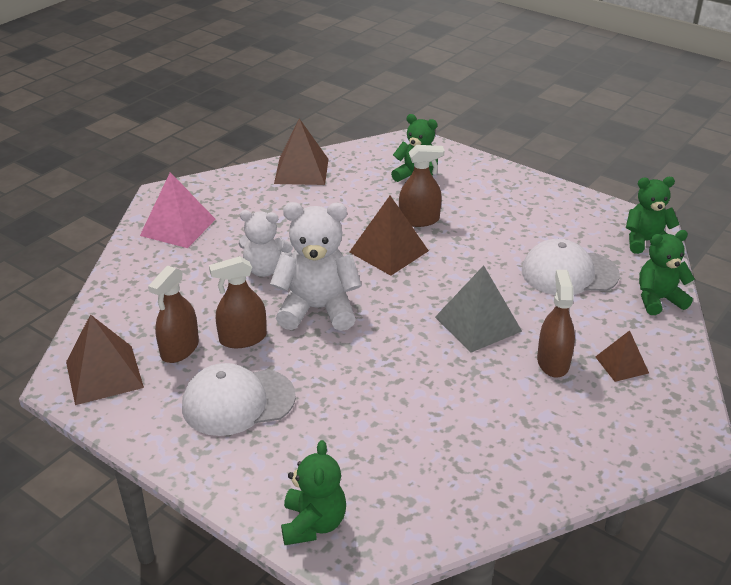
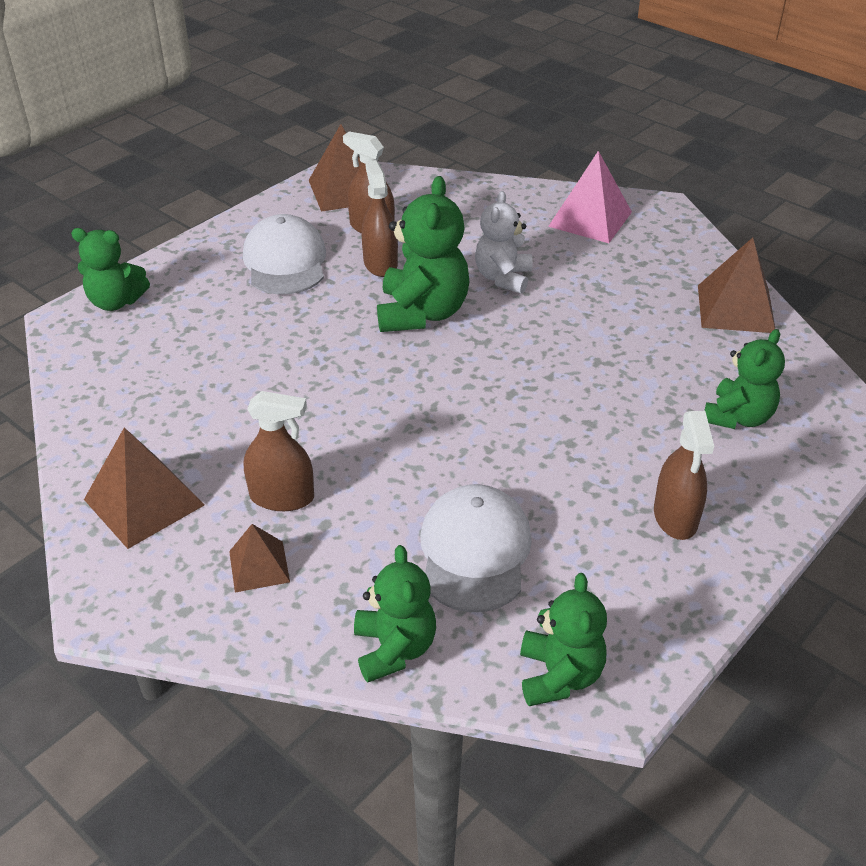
camera: 95 degrees right, 5 degrees up
white teddy bear [270,202,362,331] -> green teddy bear [377,176,469,332]
brown pyramid [349,196,429,276] -> brown pyramid moved to [84,427,205,549]
brown spray bottle [399,145,444,227] -> brown spray bottle moved to [654,411,714,540]
grey pyramid [435,265,522,352] -> none

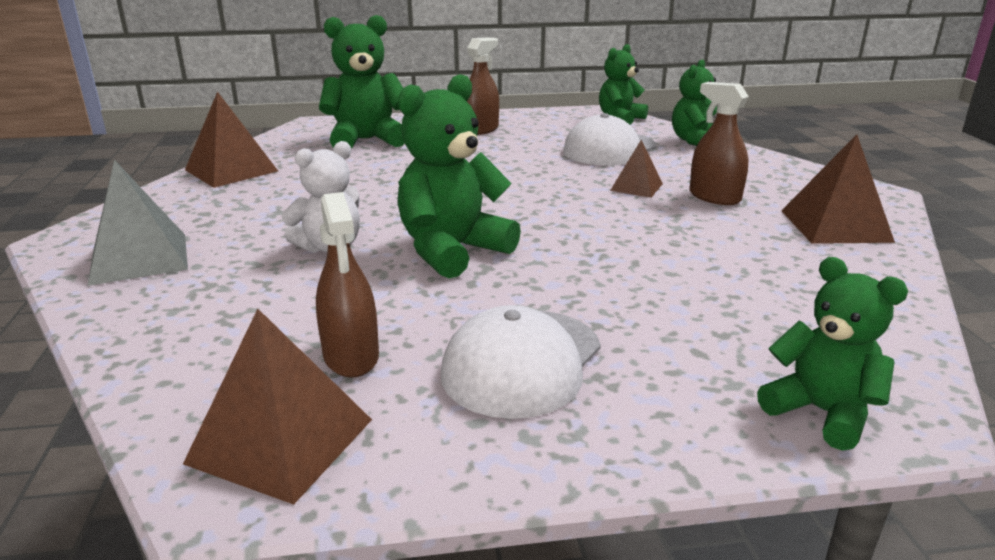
camera: 140 degrees left, 15 degrees down
brown pyramid [229,524,290,592] -> brown pyramid moved to [610,140,663,198]
brown spray bottle [362,160,398,277] -> none
pink pyramid [548,151,632,243] -> grey pyramid [88,160,188,286]
green teddy bear [704,329,785,429] -> green teddy bear [319,15,405,148], size x1.53

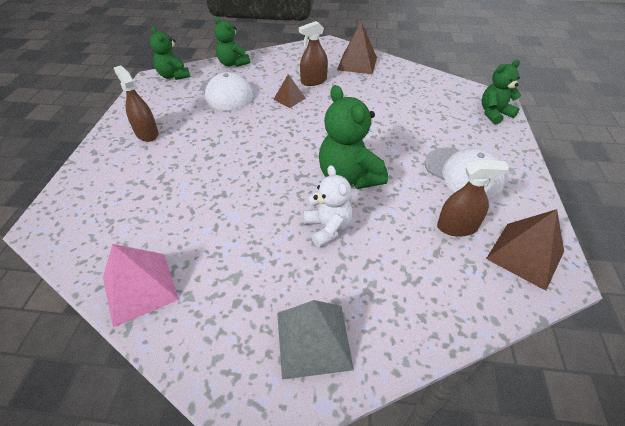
camera: 75 degrees left, 20 degrees up
brown pyramid [185,91,278,188] -> pink pyramid [103,244,179,327]
green teddy bear [319,15,405,148] -> none

